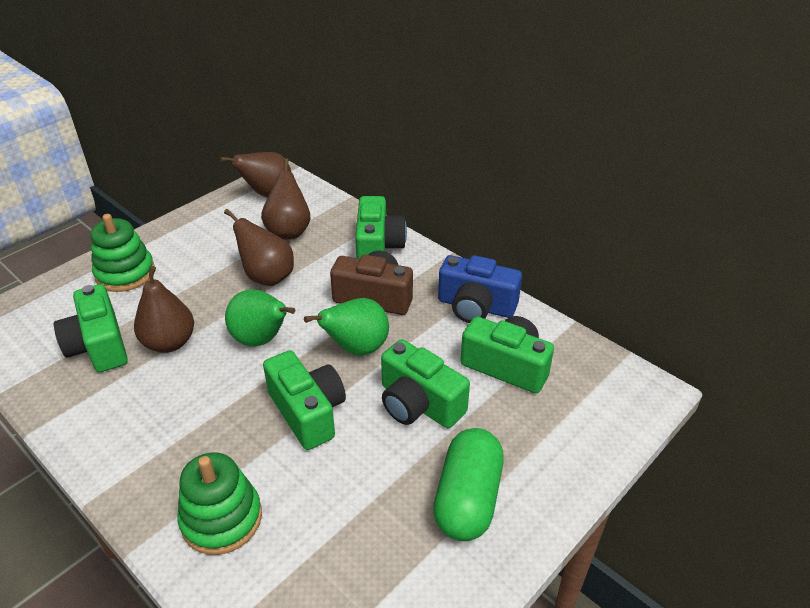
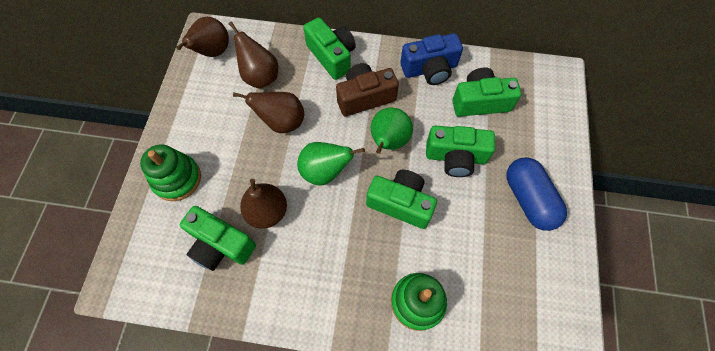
camera: 35 degrees left, 25 degrees up
green capsule [433,428,504,541] -> blue capsule [506,157,567,231]

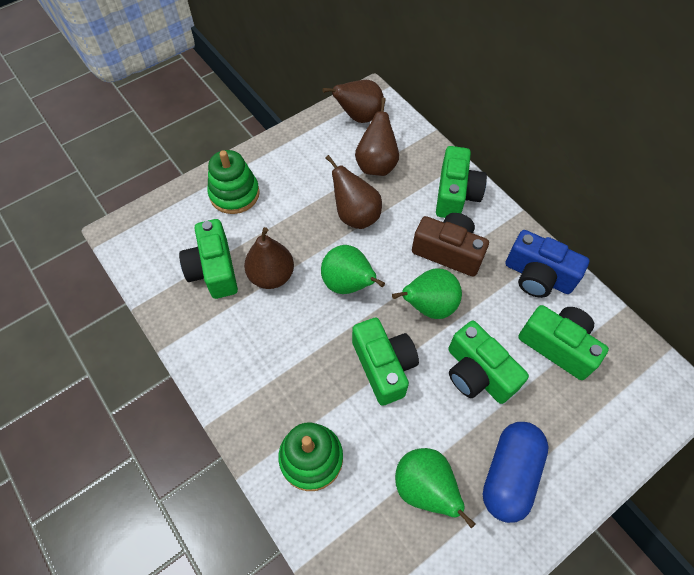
camera: 45 degrees right, 5 degrees down
none -> green pear [395,448,476,528]

